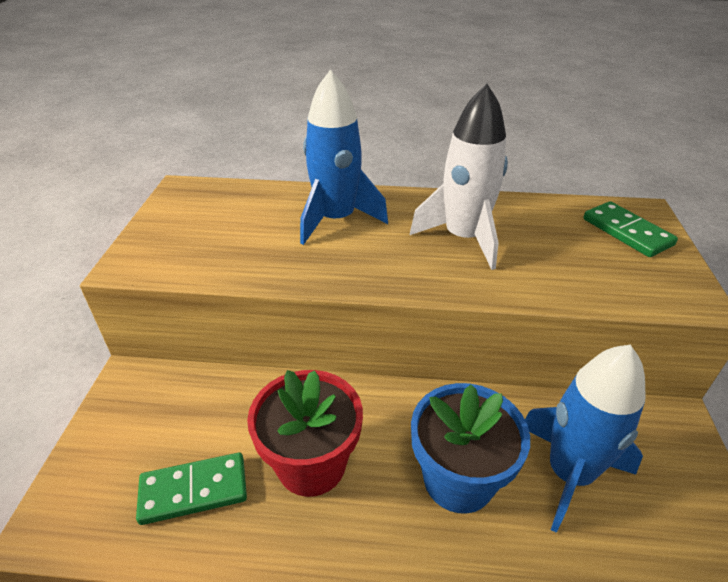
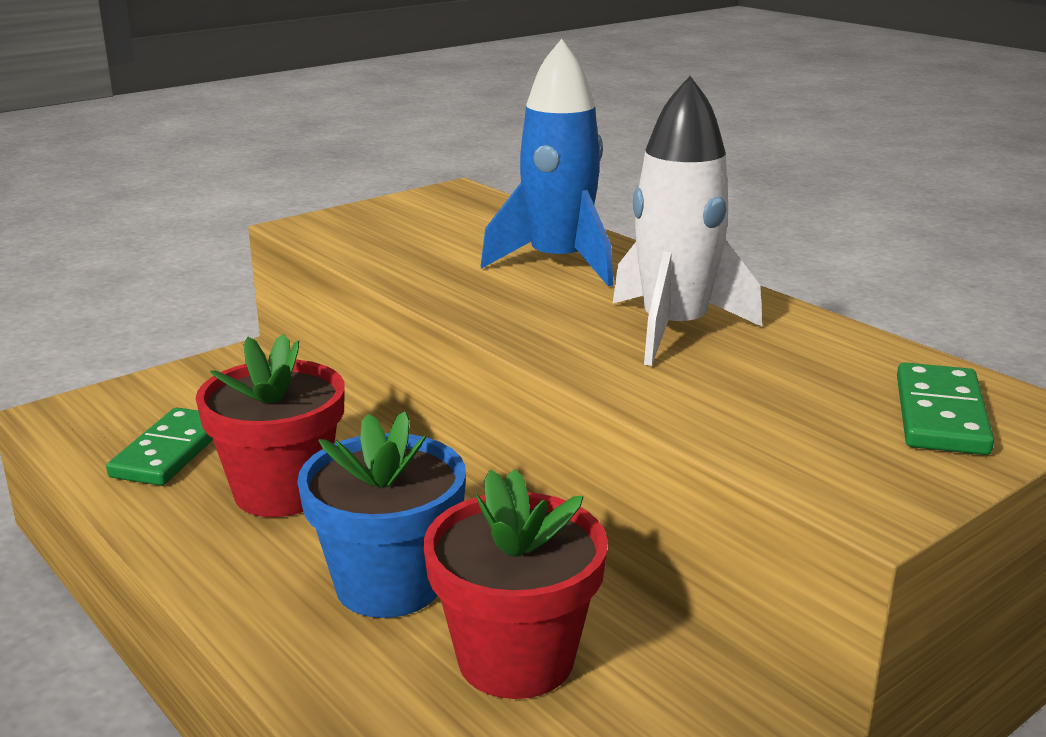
camera: 45 degrees right, 15 degrees down
green domino [136,453,247,525] -> green domino turned 75 degrees clockwise [106,408,213,486]
blue rocket [525,345,646,533] -> red flower pot [424,469,608,699]

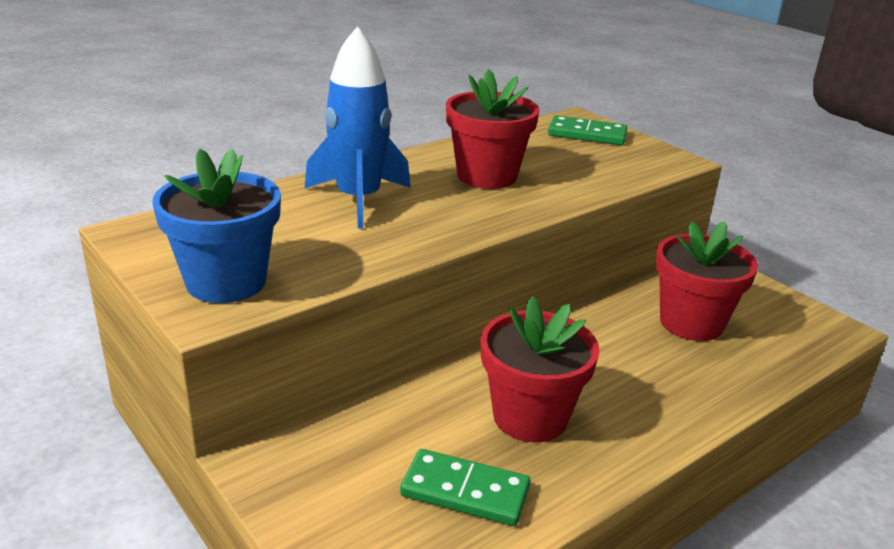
camera: 90 degrees left, 5 degrees up
blue flower pot [297,411,466,618] -> blue flower pot moved to [153,149,281,303]
white rocket [613,76,762,366] -> red flower pot [446,69,540,189]

